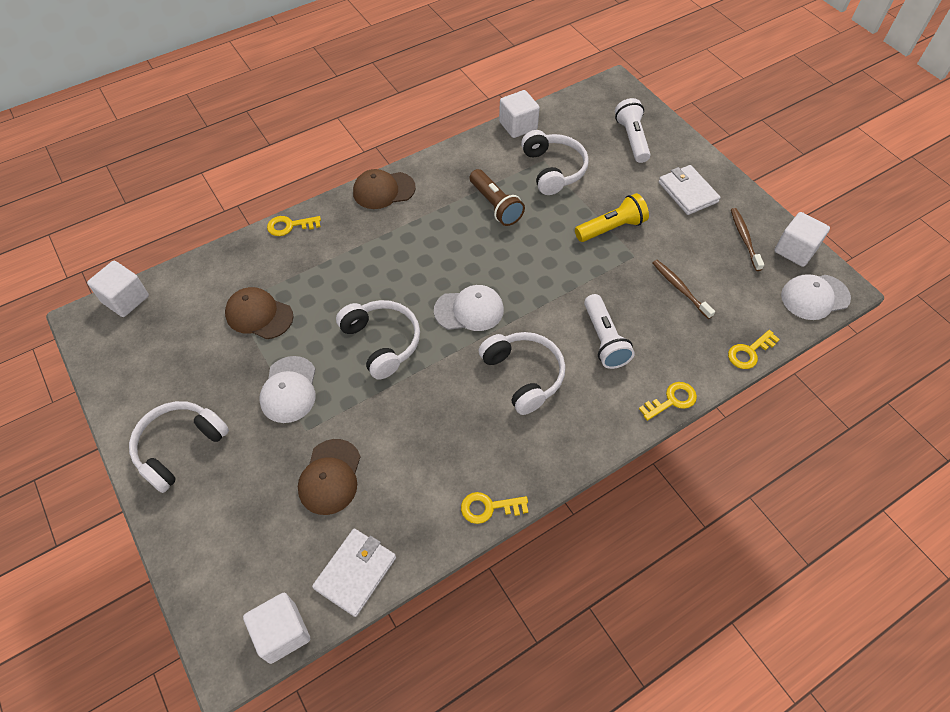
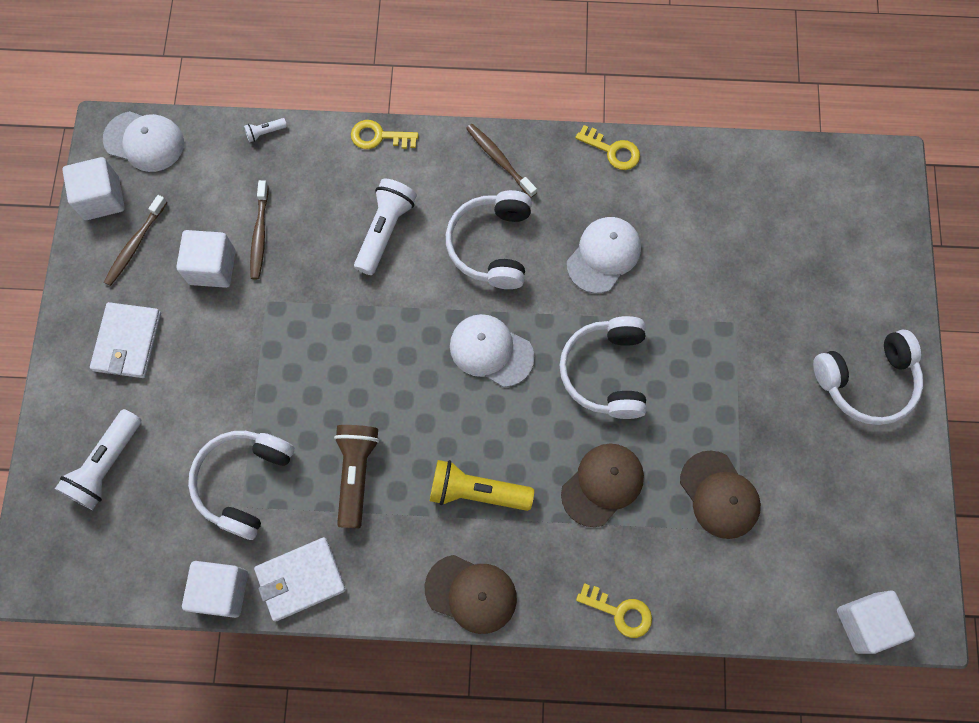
camera: 145 degrees left, 15 degrees up
white cube [243,593,310,664] -> white cube moved to [176,230,236,288]
white cap [259,356,315,423] -> white cap moved to [567,217,641,293]
brown cap [298,439,361,515] -> brown cap moved to [561,444,644,527]
white wallet [312,529,396,617] -> white wallet moved to [254,537,346,621]
yellow flashlight [575,193,649,242] -> yellow flashlight moved to [430,460,534,511]
yellow key [728,330,780,369] -> white flashlight [244,118,287,142]
none -> brown toothbrush [466,124,537,198]

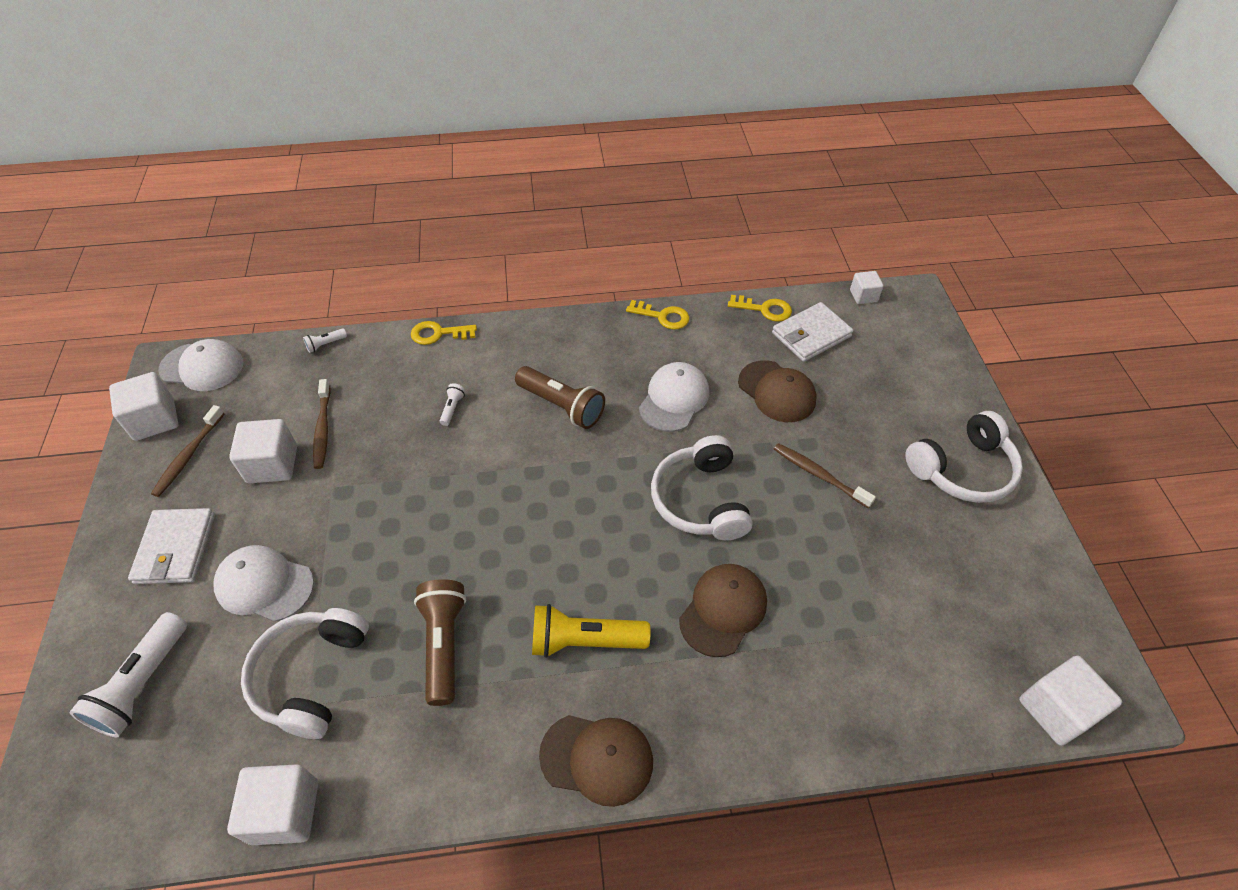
camera: 10 degrees left, 20 degrees down
white wallet [254,537,346,621] -> white wallet moved to [772,302,853,362]
white flashlight [354,179,417,275] -> white flashlight [440,383,465,426], size x0.45
white headphones [446,190,532,289] -> brown flashlight [515,366,605,429]
white cap [450,314,534,387] -> white cap moved to [214,545,314,622]
brown toothbrush [466,124,537,198] -> brown toothbrush moved to [774,443,876,508]
yellow key [576,583,652,638] -> yellow key moved to [728,295,792,322]
brown cap [680,450,761,539] -> brown cap moved to [738,360,817,422]
none -> white cube [850,271,884,304]

